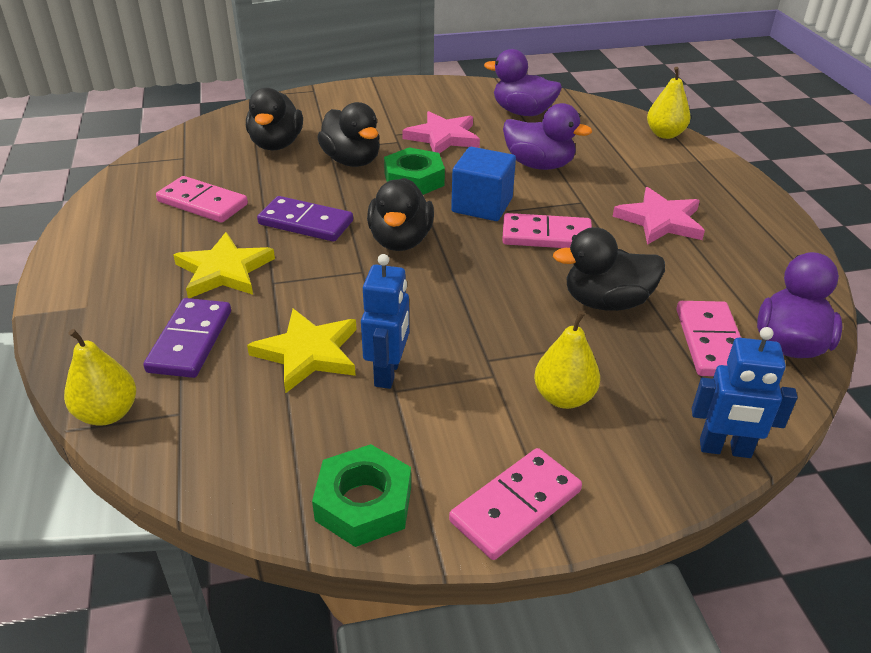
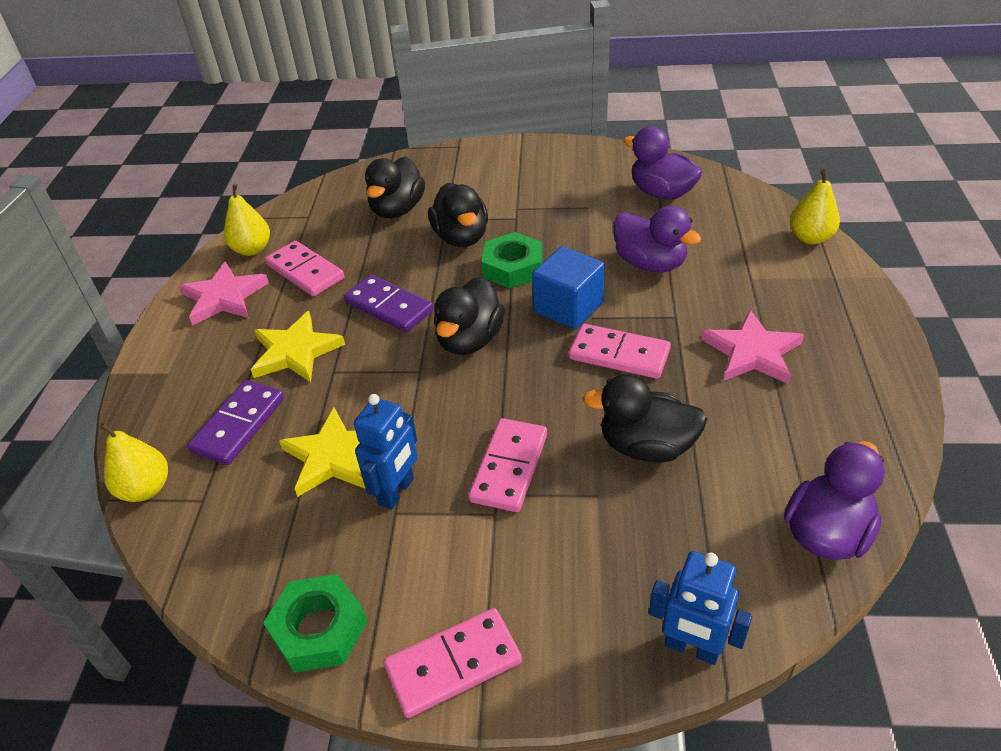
camera: 20 degrees right, 5 degrees up
pink star [402,111,480,153] -> pink star moved to [179,261,269,325]
yellow pear [534,311,600,409] -> yellow pear moved to [224,184,270,256]
pink domino [676,301,741,376] -> pink domino moved to [469,418,547,512]

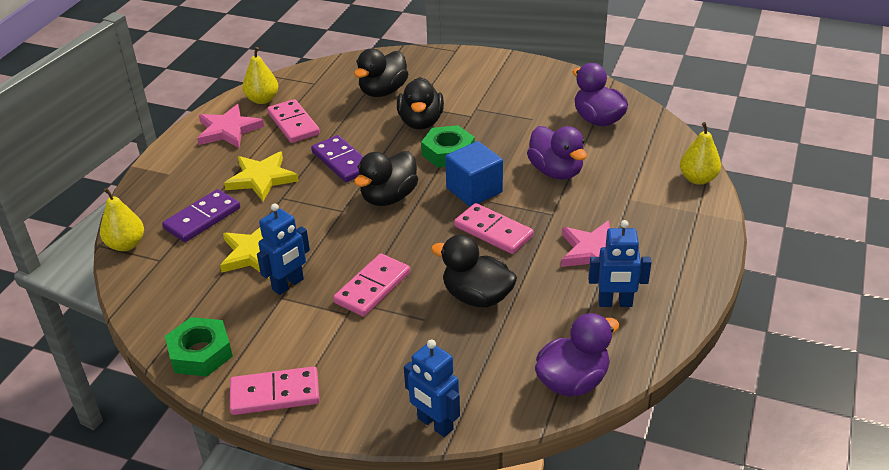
camera: 15 degrees right, 5 degrees down
none -> blue robot [588,220,652,307]

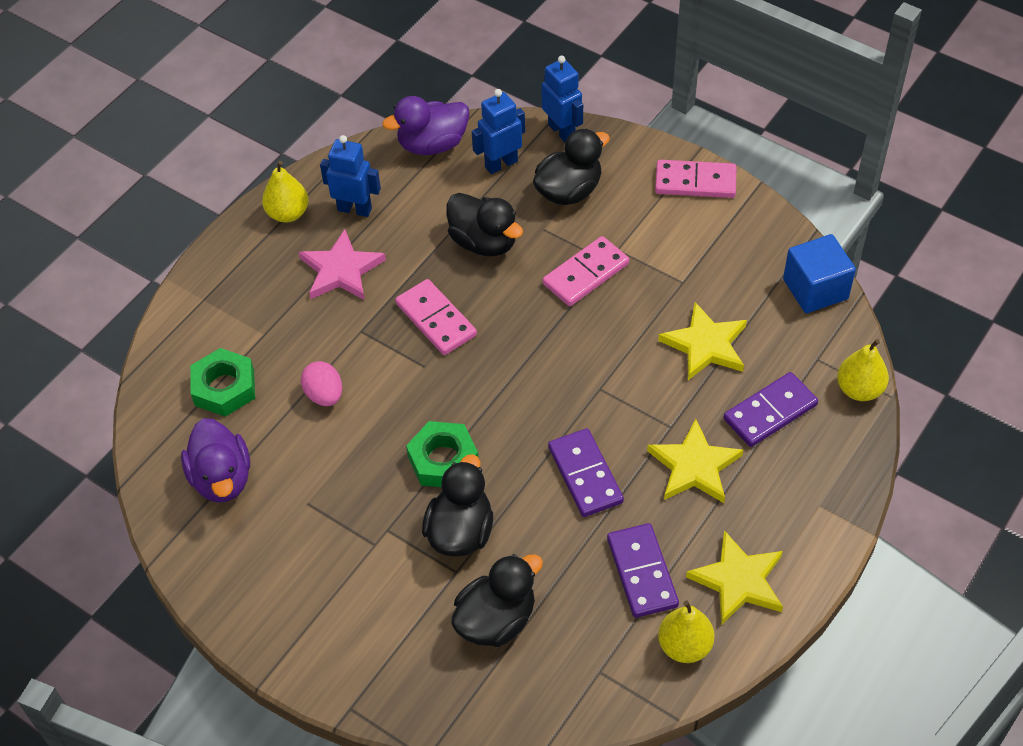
camera: 165 degrees left, 15 degrees up
green nut [165,317,233,377] -> green nut moved to [190,348,255,417]
pink star [197,104,264,148] -> yellow star [686,530,783,625]
blue robot [257,203,310,295] -> blue robot moved to [472,89,525,174]
pink domino [267,99,320,143] -> purple domino [607,523,679,618]
black duck [354,151,418,206] -> black duck moved to [533,128,610,205]
blue cube [445,141,503,207] -> blue cube moved to [783,234,856,313]
purple duck [527,126,587,180] -> pink egg [301,361,342,406]
yellow pear [680,122,721,185] -> yellow pear moved to [262,161,309,223]

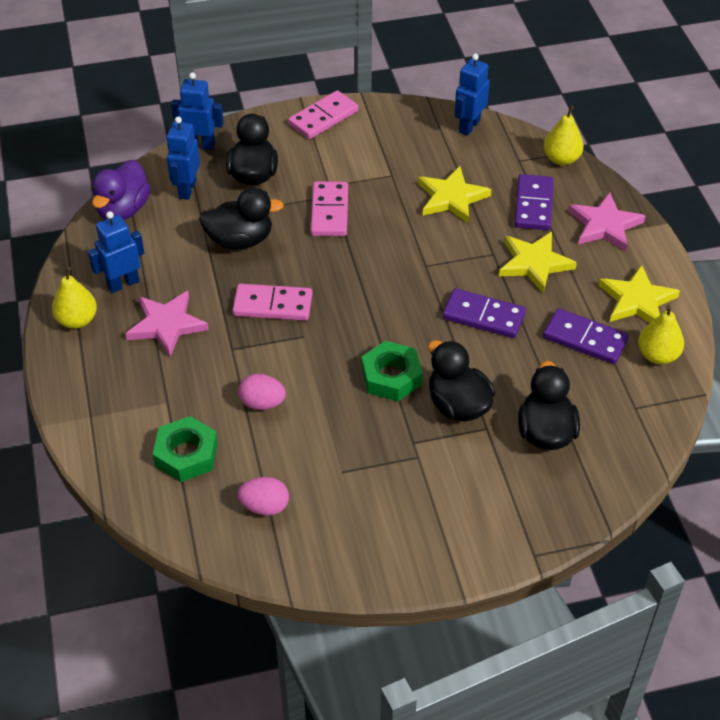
camera: 50 degrees left, 5 degrees down
purple duck [181,418,250,503] -> pink egg [237,477,289,516]
blue cube [783,234,856,313] -> blue robot [455,54,490,136]
none -> pink star [568,192,645,251]

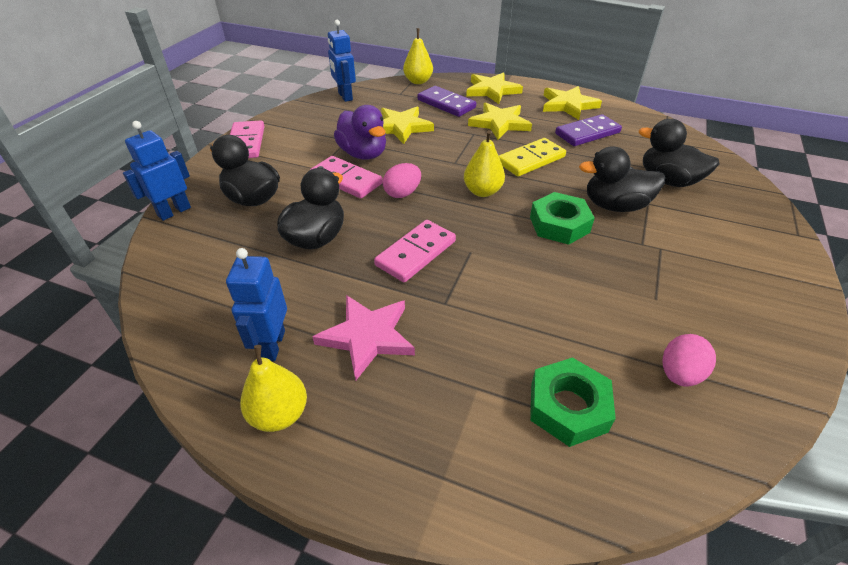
camera: 55 degrees left, 5 degrees down
purple duck [92,160,151,220] -> purple duck moved to [334,105,386,159]
blue robot [166,116,200,200] -> none
pink egg [238,374,286,410] -> pink egg moved to [383,163,421,198]
purple domino [442,288,526,338] -> yellow domino [499,138,566,176]
pink star [568,192,645,251] -> yellow star [466,72,523,104]
yellow pear [638,305,684,364] -> yellow pear moved to [464,130,505,197]

